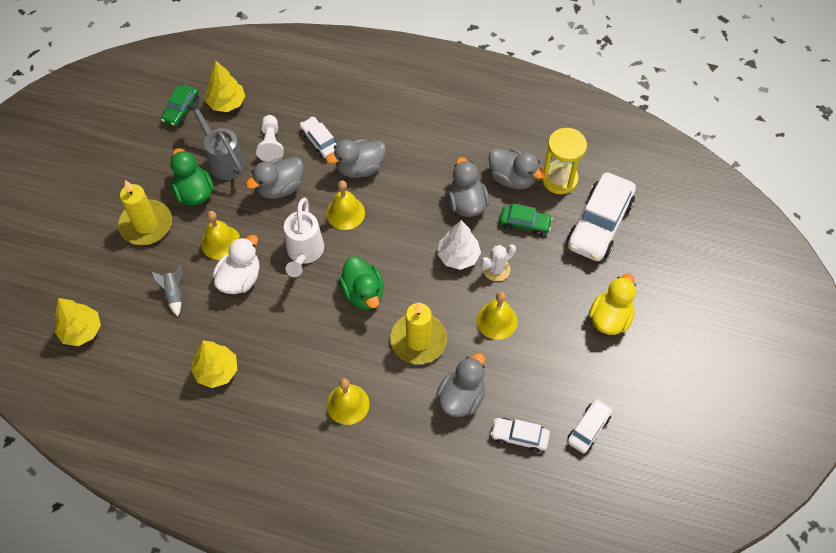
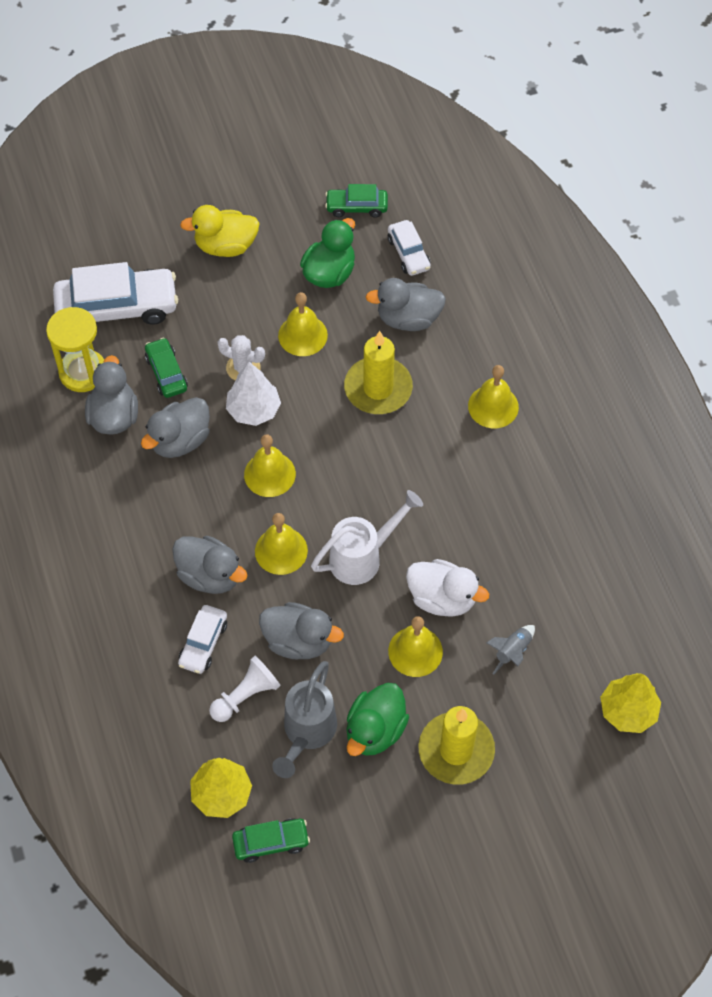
camera: 125 degrees left, 0 degrees up
yellow tree [191,341,237,388] -> none
white duck [213,235,259,294] -> white duck turned 150 degrees counterclockwise [406,559,489,617]
green duck [339,256,384,310] -> green duck moved to [300,218,355,288]
white car [567,399,613,453] -> green car [325,184,388,218]
none -> yellow bell [244,434,296,497]

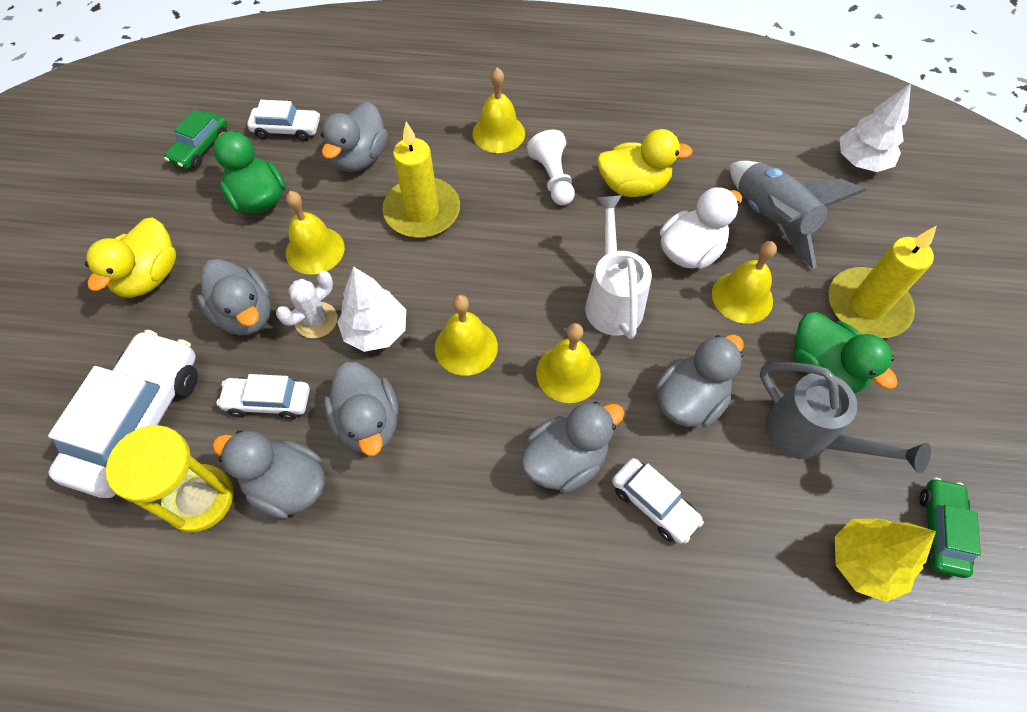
camera: 65 degrees left, 0 degrees up
green car [145,337,188,398] -> white car [217,374,310,420]
white pawn [209,656,281,722] -> white pawn moved to [527,130,575,205]
grey rocket [486,625,535,675] -> grey rocket [730,161,866,269], size x2.02
yellow tree [600,673,661,733] -> white tree [840,83,911,172]
none -> grey duck [197,259,271,335]
none -> yellow duck [597,129,693,197]

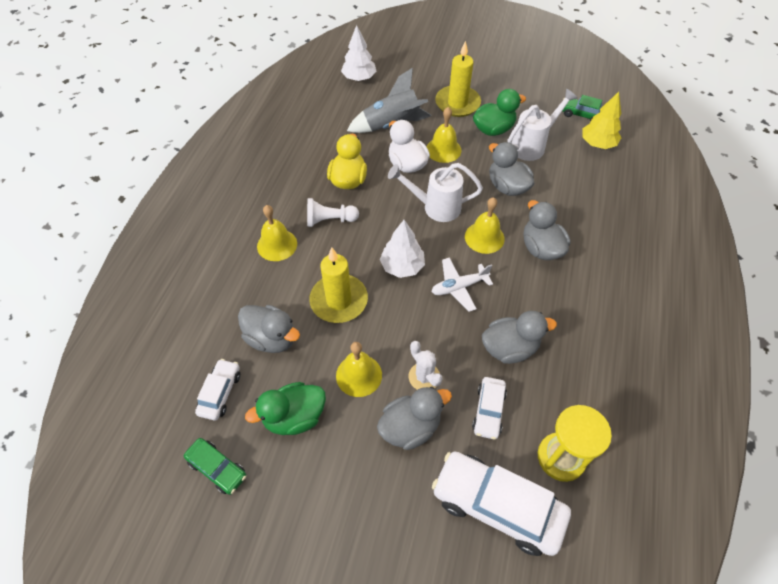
camera: 80 degrees left, 5 degrees down
yellow duck [85,218,176,298] -> none
grey duck [212,431,325,519] -> none
white tree [337,266,406,352] -> white tree moved to [380,220,425,278]
yellow bell [435,295,498,376] -> white plane [432,257,493,312]
white car [612,458,704,544] -> none
grey watering can [760,362,931,474] -> white watering can [508,89,578,161]

